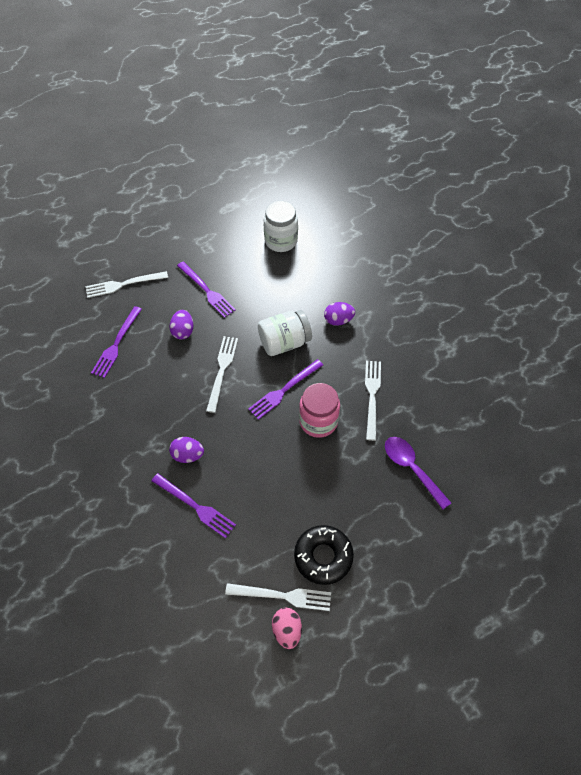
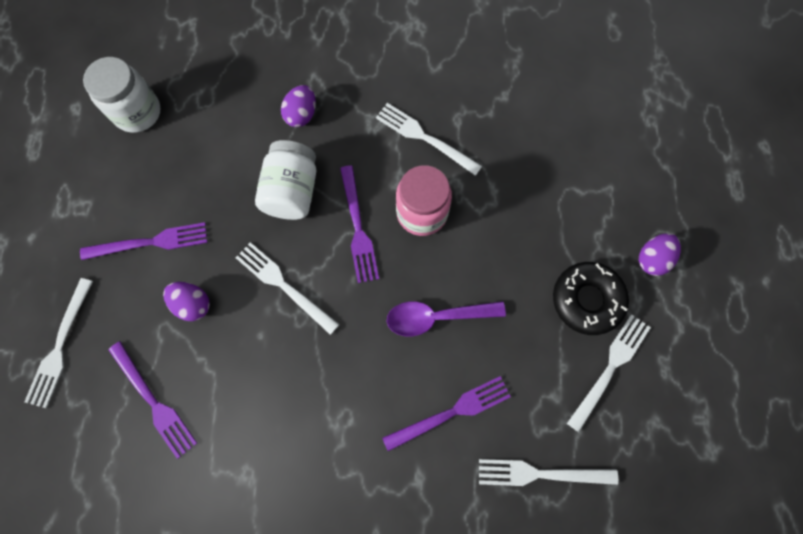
camera: 60 degrees left, 15 degrees up
purple egg [169,437,204,463] -> purple egg moved to [639,233,681,276]
pink egg [272,608,302,649] -> none
purple spoon [385,437,451,510] -> purple spoon moved to [387,301,506,336]
none -> white fork [479,459,618,486]

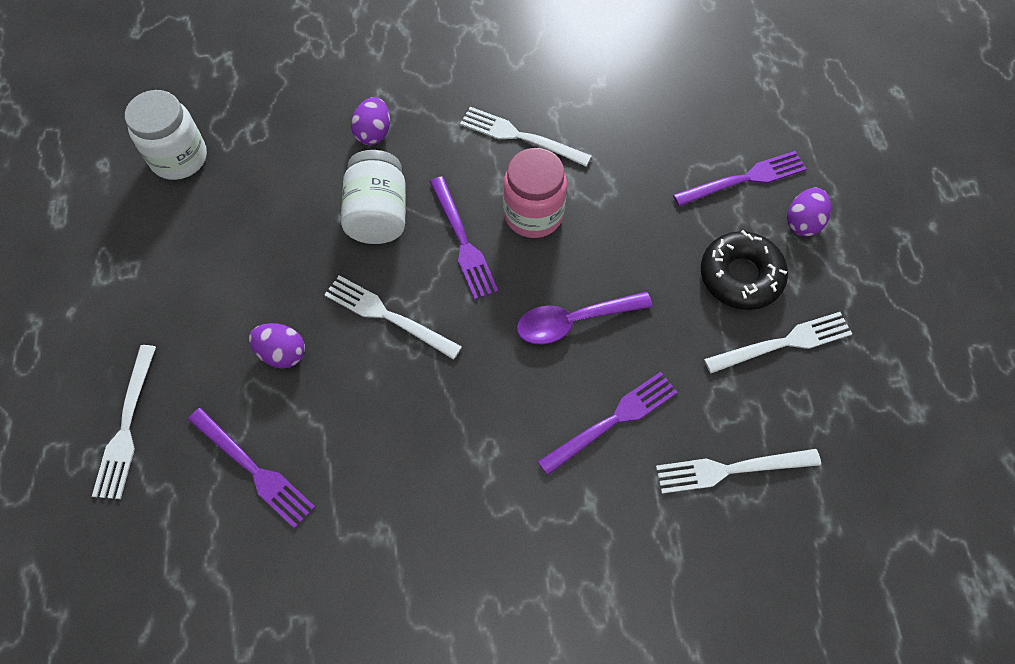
camera: 10 degrees left, 10 degrees down
purple fork [80,222,207,260] -> purple fork moved to [673,151,807,206]
white fork [567,314,651,432] -> white fork turned 45 degrees clockwise [704,312,852,373]

